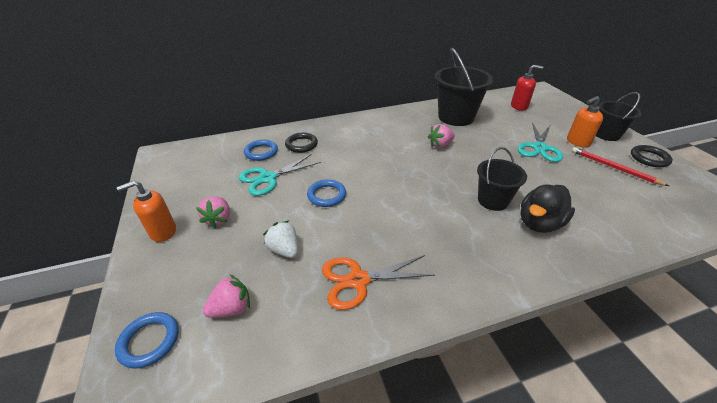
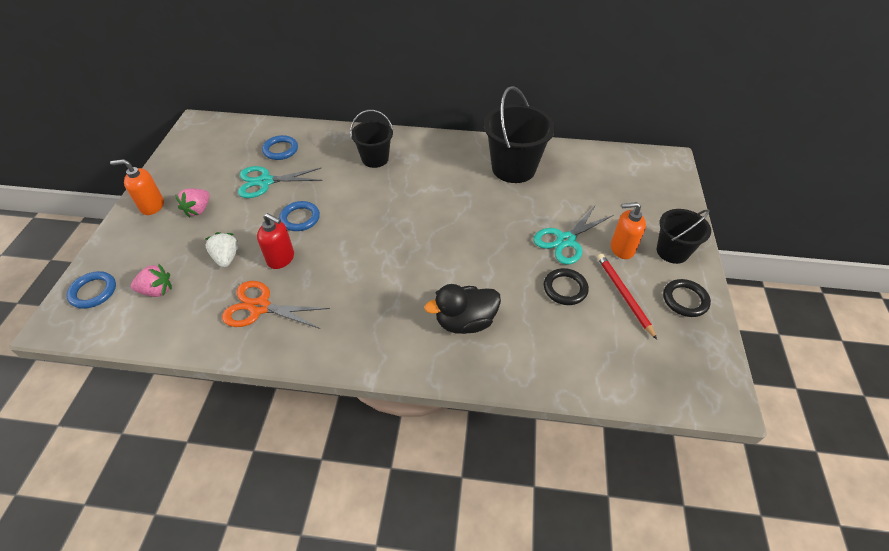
camera: 25 degrees right, 10 degrees up
black ring [285,132,318,153] -> black ring moved to [544,268,589,305]
pink strawberry [428,124,455,148] -> none
black bucket [477,147,527,211] -> black bucket moved to [350,110,393,168]
red soap dispenser [511,65,543,111] -> red soap dispenser moved to [257,213,294,269]

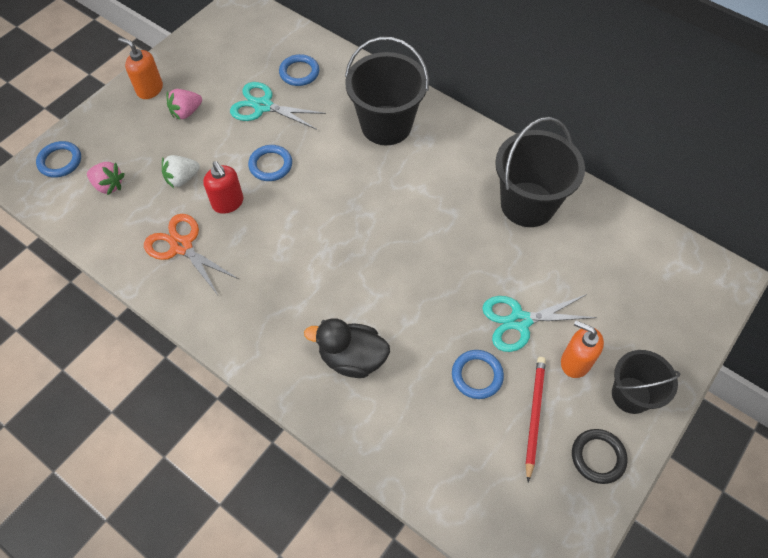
camera: 30 degrees right, 10 degrees up
white strawberry [206,232,238,268] -> white strawberry turned 135 degrees counterclockwise [162,155,200,188]
black bucket [350,110,393,168] -> black bucket [345,37,429,145], size x1.62
black ring [544,268,589,305] -> blue ring [452,350,504,399]

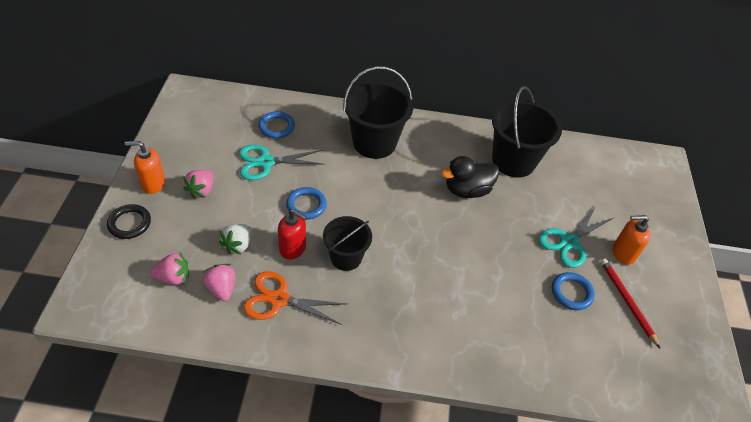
camera: 35 degrees left, 10 degrees down
blue ring [36,141,81,178] -> none
black duck [304,318,390,378] -> black duck moved to [441,156,499,198]
black ring [572,429,628,484] -> black ring moved to [107,204,151,239]
black bucket [612,350,681,414] -> black bucket moved to [323,216,372,271]
none -> pink strawberry [203,264,235,301]

